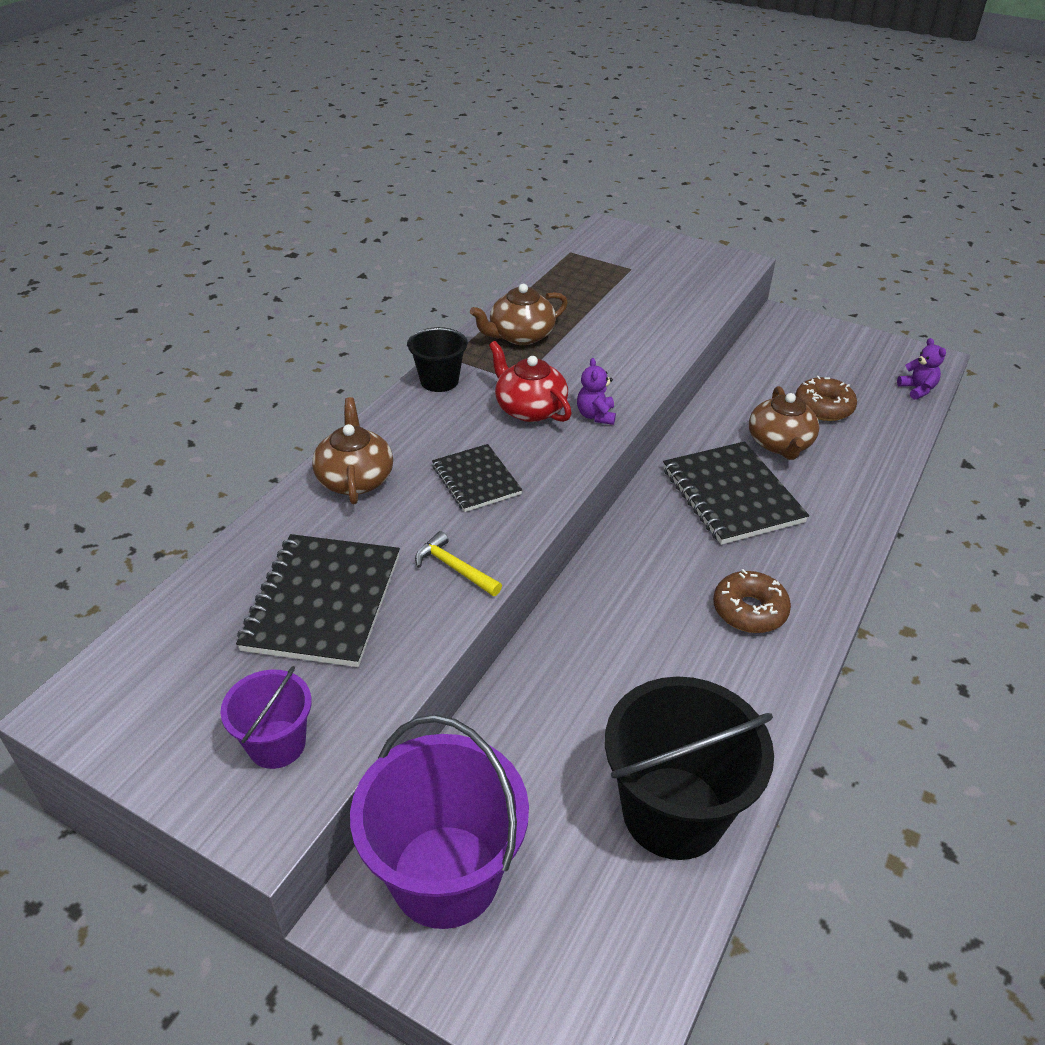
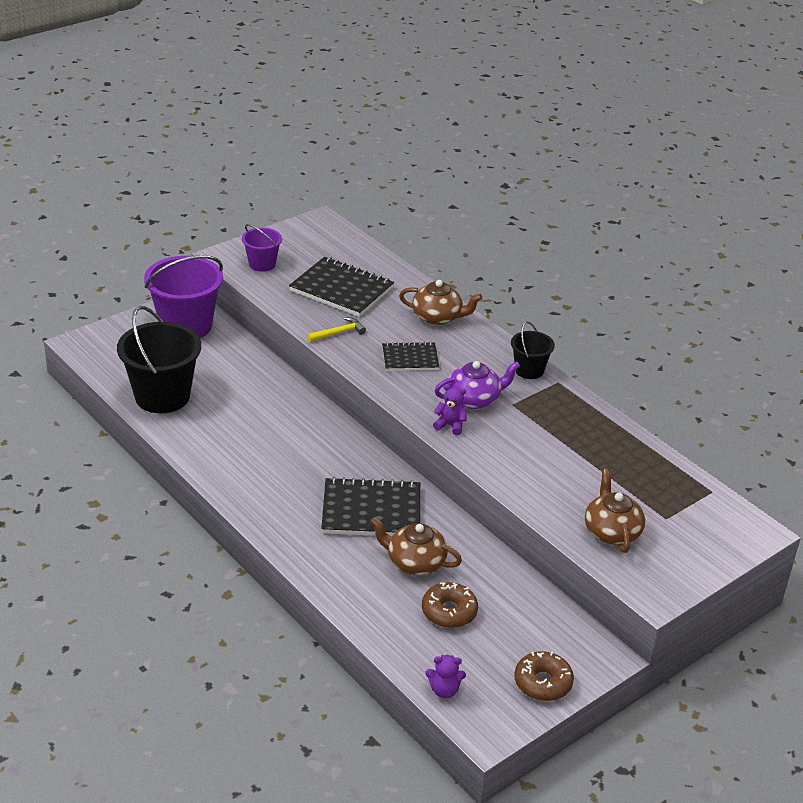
camera: 110 degrees right, 5 degrees down
brown teapot [470,284,568,345] -> brown teapot moved to [585,469,645,553]
red teapot [489,341,572,422] -> purple teapot [434,361,520,409]
brown donut [713,569,791,633] -> brown donut moved to [514,651,574,701]

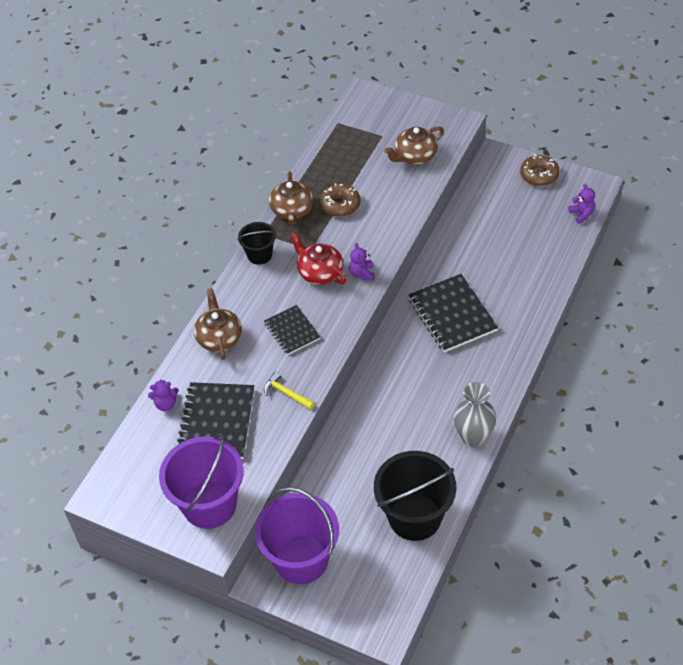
camera: 110 degrees left, 15 degrees up
purple bucket [242,224,282,272] -> purple bucket [159,433,244,529], size x1.89
brown teapot [370,517,462,575] -> brown teapot moved to [269,172,313,225]
brown donut [422,582,478,628] -> brown donut moved to [320,183,360,217]
purple teapot [434,361,520,409] -> red teapot [290,232,346,285]
none -> purple teddy bear [148,380,179,411]
none -> grey vase [454,382,496,447]

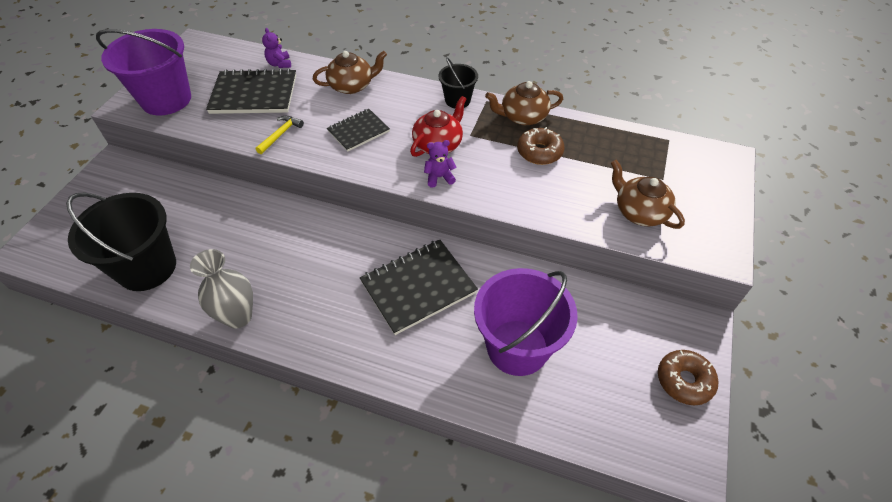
camera: 80 degrees right, 0 degrees up
purple bucket [255,487,339,584] -> purple bucket moved to [474,268,578,376]
purple teddy bear [569,184,595,224] -> none

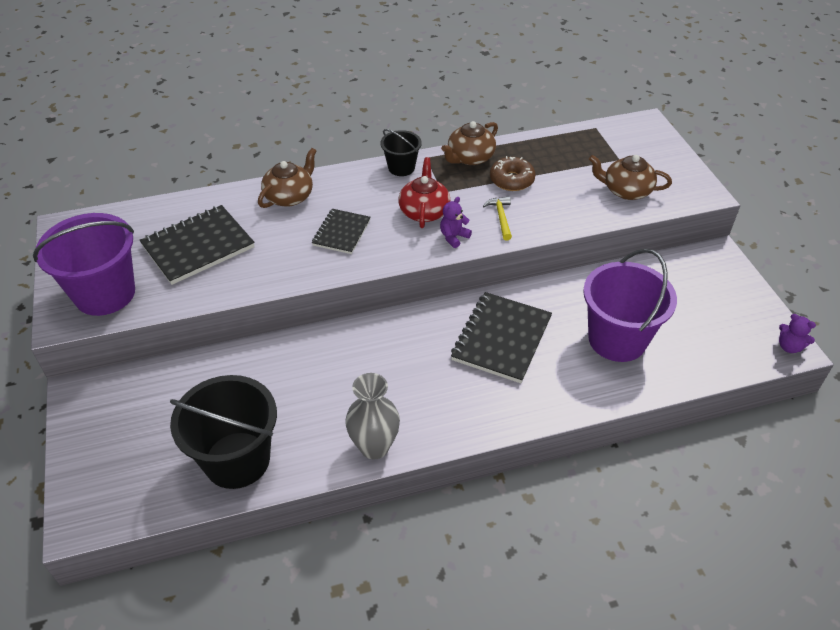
camera: 35 degrees left, 5 degrees down
yellow hammer [255,116,304,154] -> yellow hammer moved to [483,196,512,240]
purple teddy bear [262,28,291,68] -> purple teddy bear moved to [779,314,816,353]
brown donut [658,350,718,405] -> none

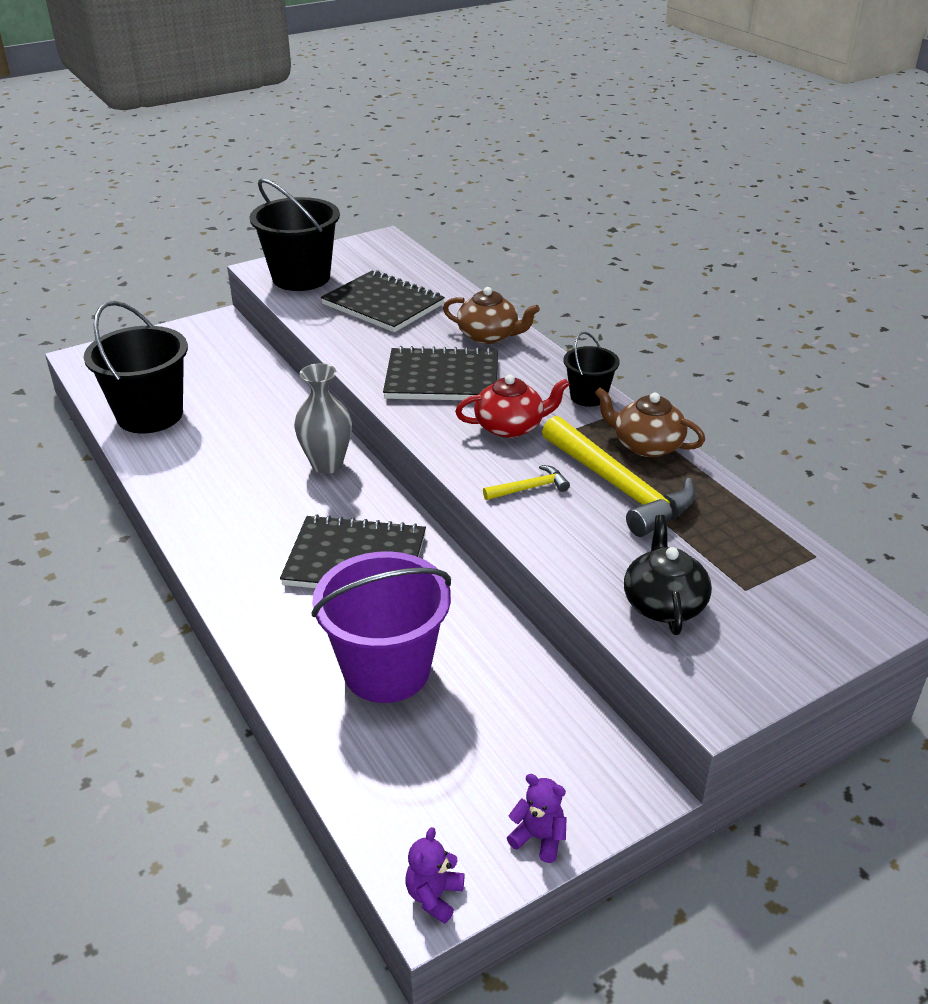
camera: 75 degrees right, 10 degrees down
purple bucket [33,213,135,316] -> black bucket [250,178,340,291]
black notebook [312,209,371,254] -> black notebook [383,346,498,400], size x1.66
grey vase [345,373,400,460] -> grey vase moved to [294,363,352,474]
purple teddy bear [440,197,472,248] -> purple teddy bear moved to [507,774,567,863]
brown donut [490,156,536,191] -> yellow hammer [542,416,696,537]
brown teapot [589,155,672,200] -> black teapot [624,515,712,635]

